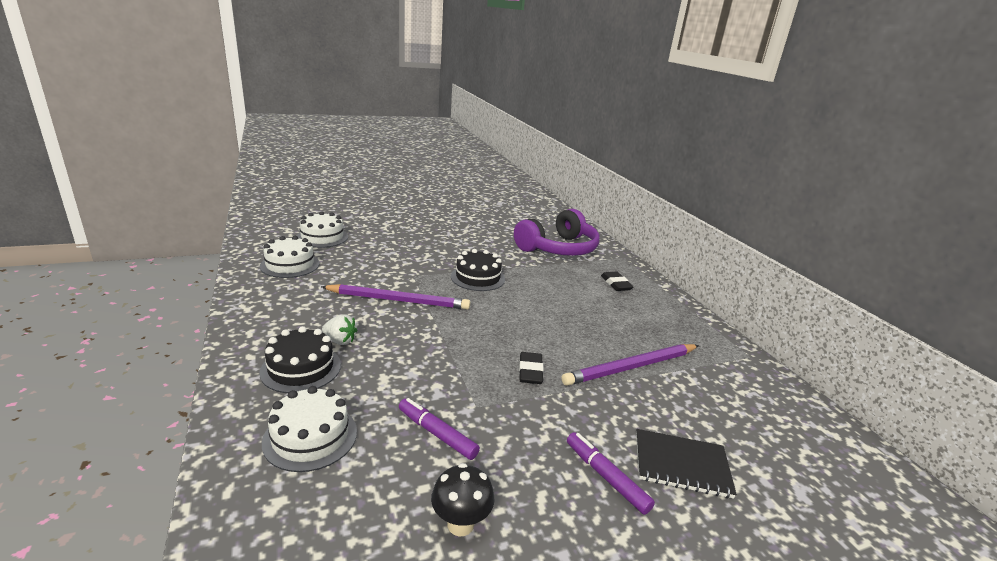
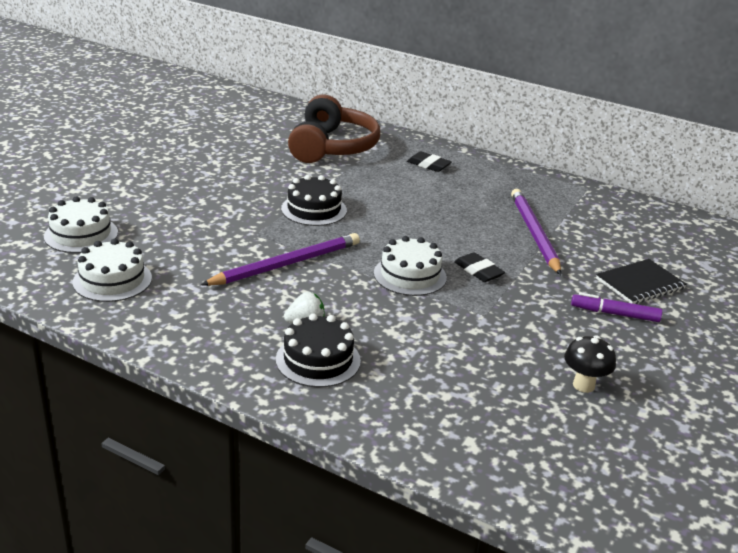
camera: 40 degrees left, 5 degrees up
white cake [262,386,357,472] -> white cake moved to [374,236,447,296]
purple marker [399,398,480,460] -> none
purple headphones [514,209,600,256] -> brown headphones [288,94,380,163]
purple pencil [562,344,699,386] -> purple pencil turned 150 degrees clockwise [511,189,561,275]

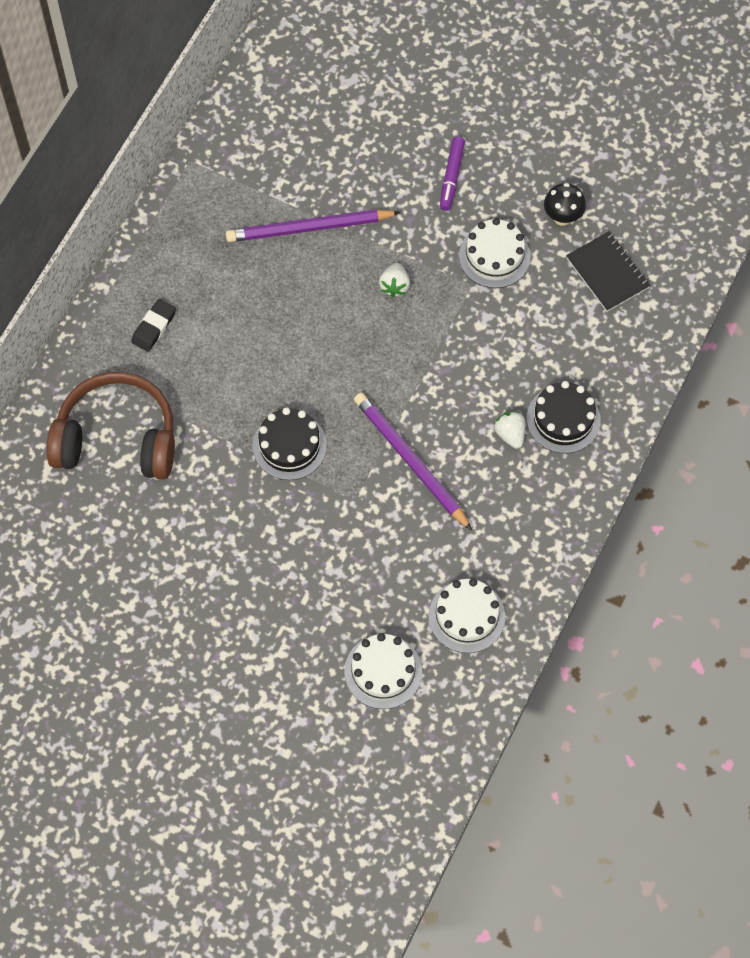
camera: 90 degrees left, 35 degrees up
white cake [374,236,447,296] -> white cake moved to [459,218,530,288]
black eraser [454,252,505,282] -> white strawberry [379,263,410,297]
black notebook [596,259,687,304] -> black notebook moved to [566,231,650,312]

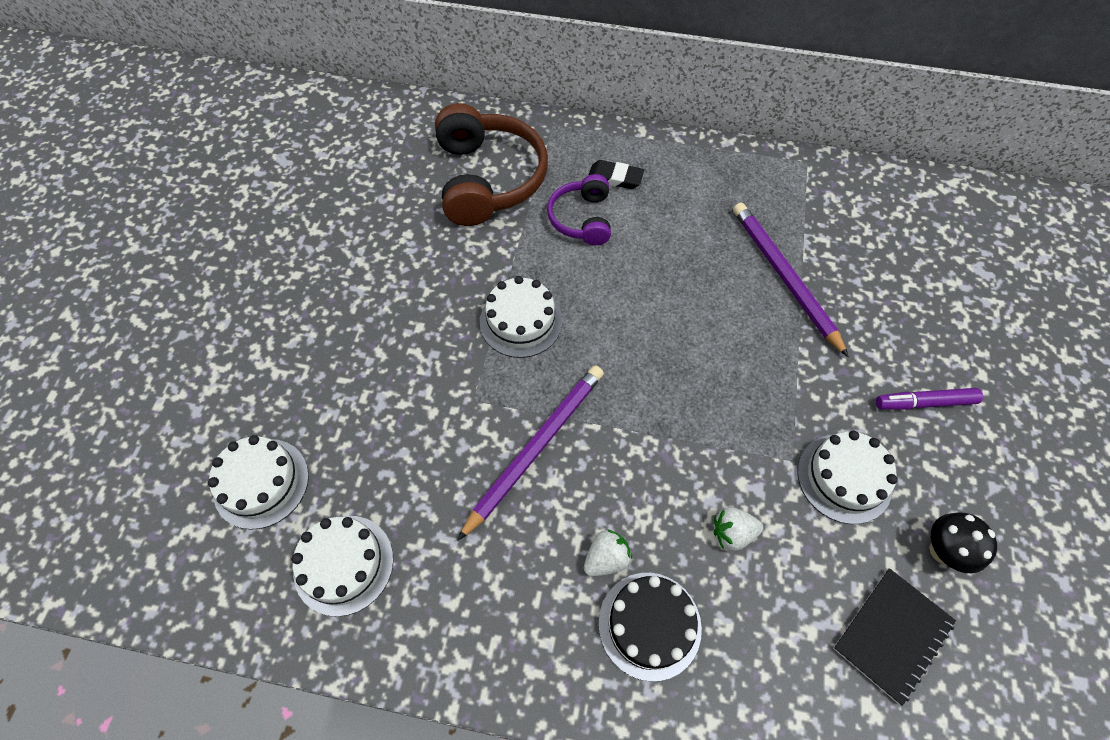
camera: 75 degrees right, 5 degrees down
black cake [253,407,327,480] -> white cake [480,276,562,358]
white strawberry [379,263,410,297] -> white strawberry moved to [714,507,763,551]
none -> purple headphones [547,174,611,245]

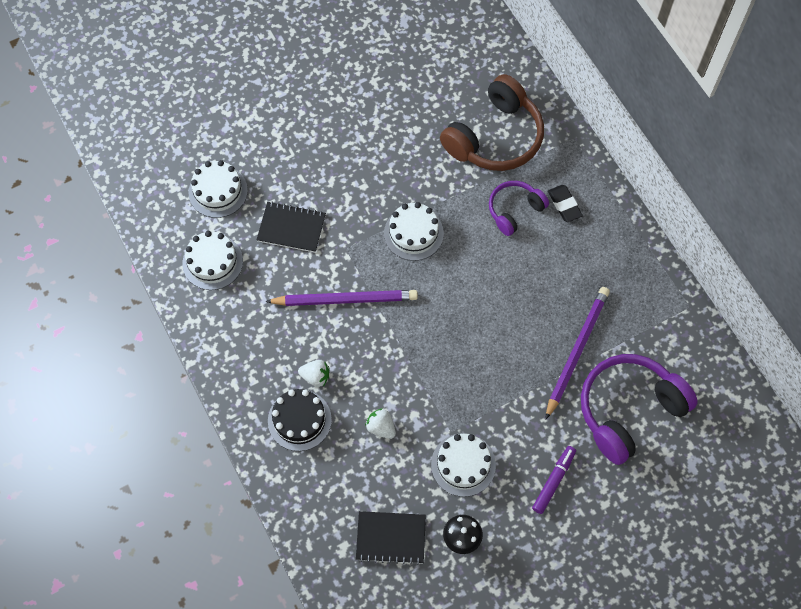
camera: 50 degrees right, 5 degrees up
purple marker [876,388,983,410] -> purple marker turned 75 degrees clockwise [532,446,576,514]
none -> black notebook [256,202,326,253]
none -> purple headphones [581,354,698,465]

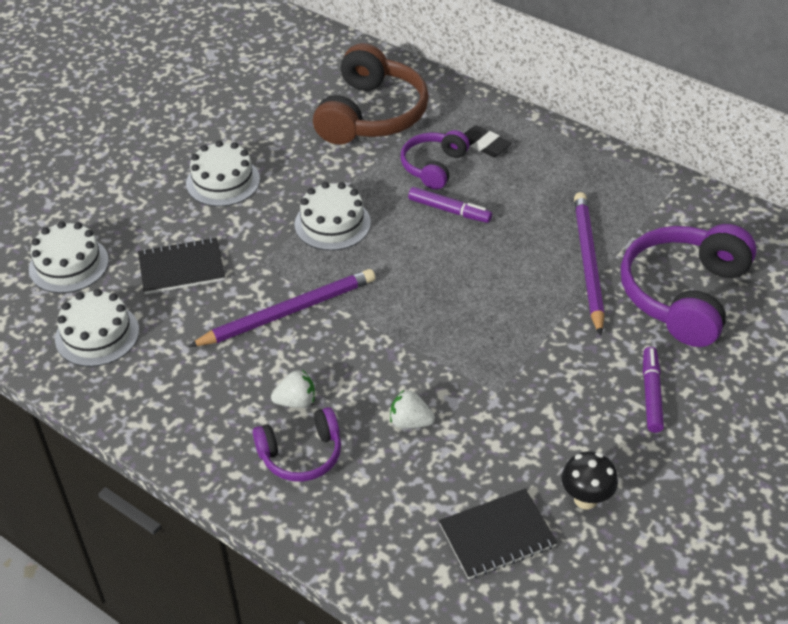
camera: 25 degrees left, 20 degrees down
black cake [268,389,332,451] -> purple headphones [253,407,341,482]
white cake [431,433,496,497] -> white cake moved to [186,140,260,207]
none -> purple marker [408,187,492,223]

